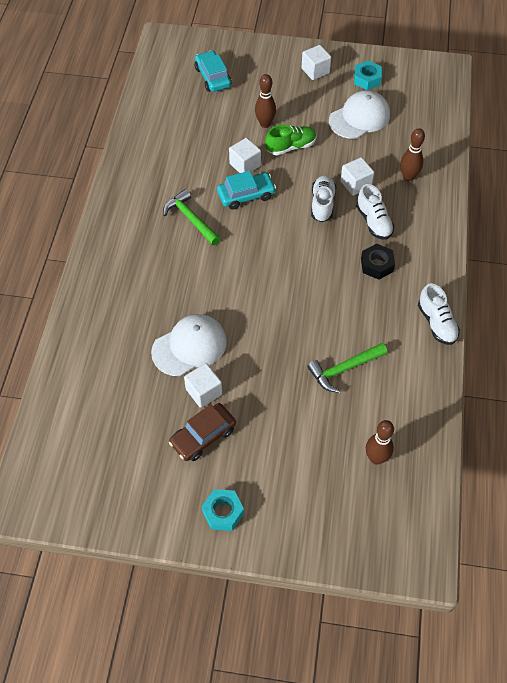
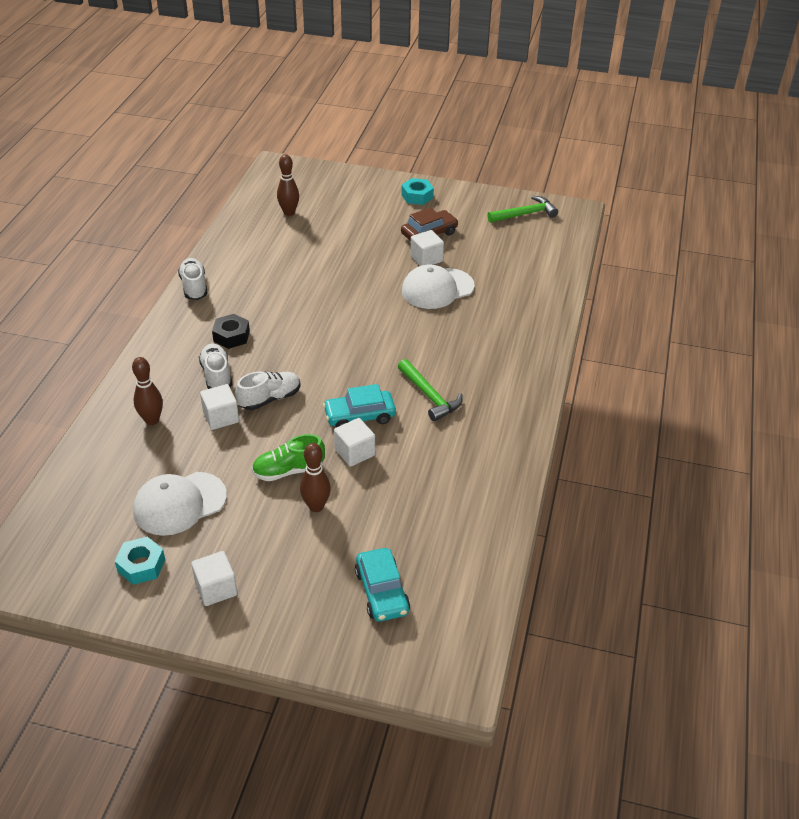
camera: 175 degrees left, 15 degrees down
green hammer [307,343,387,393] -> green hammer moved to [487,196,558,223]
white shoe [311,175,336,222] -> white shoe turned 135 degrees counterclockwise [235,372,301,410]

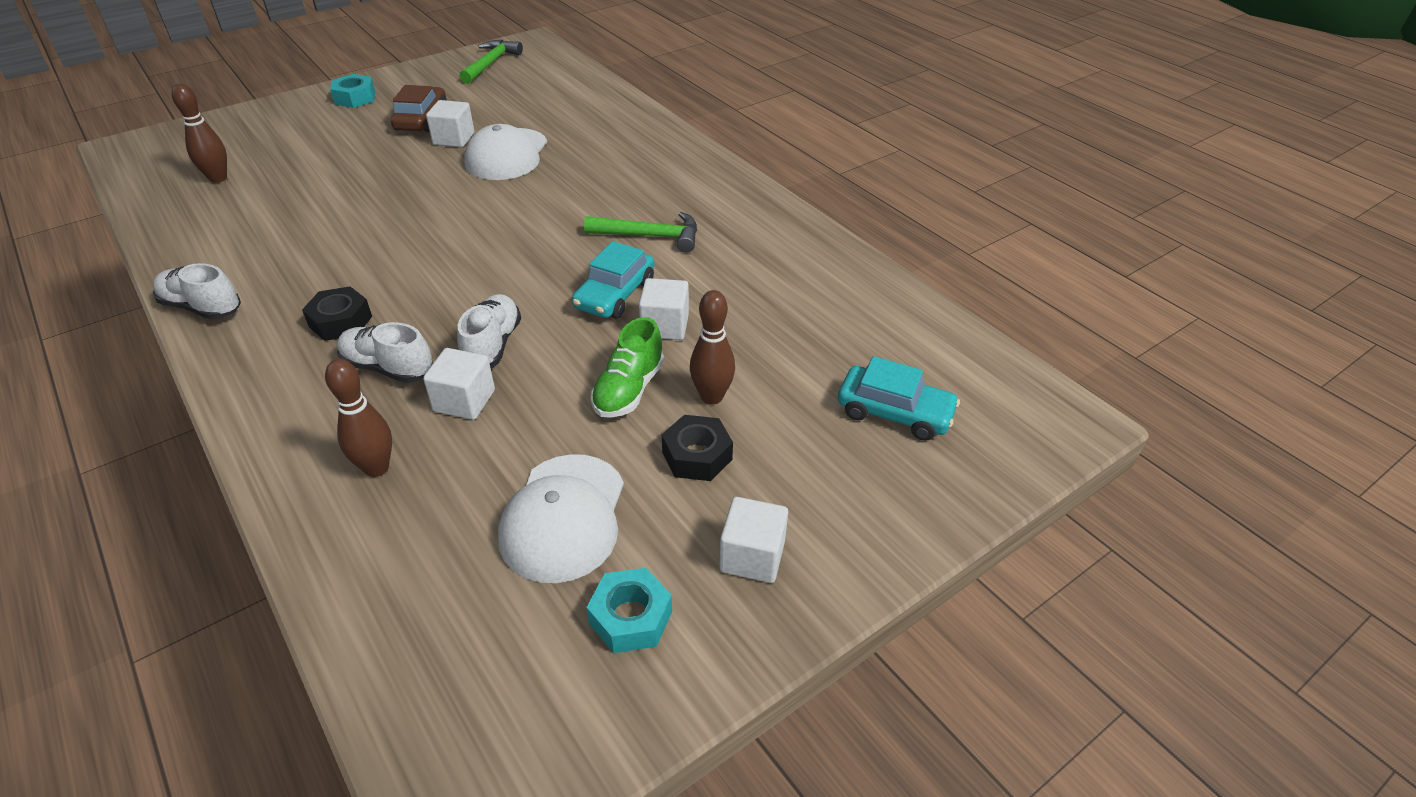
camera: 50 degrees left, 0 degrees up
none -> black nut [662,415,733,481]

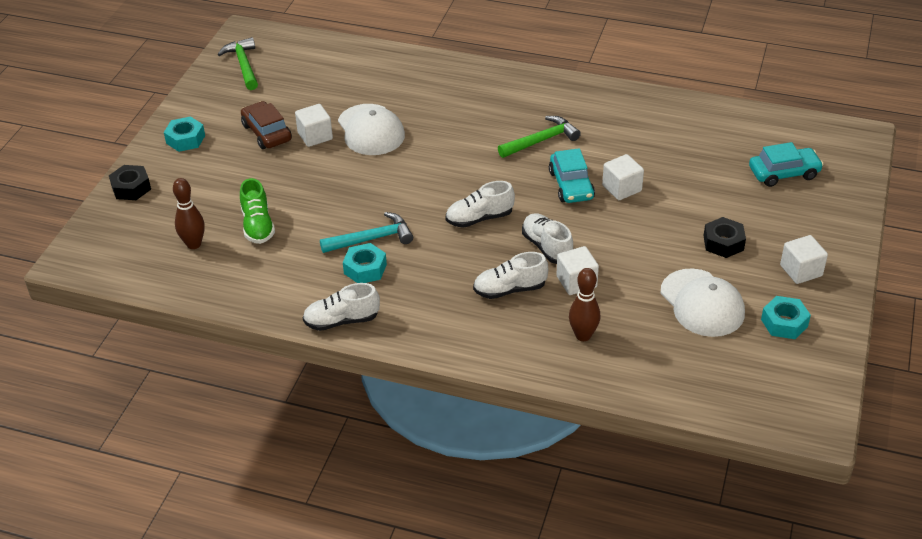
camera: 35 degrees left, 0 degrees up
black nut [302,286,372,341] -> black nut moved to [109,165,151,200]
green shoe [591,317,664,418] -> green shoe moved to [240,178,275,244]
brown bowling pin [690,290,735,405] -> none
none -> turquoise hammer [320,212,413,253]
none -> turquoise nut [343,243,387,283]
none -> white shoe [446,181,515,228]

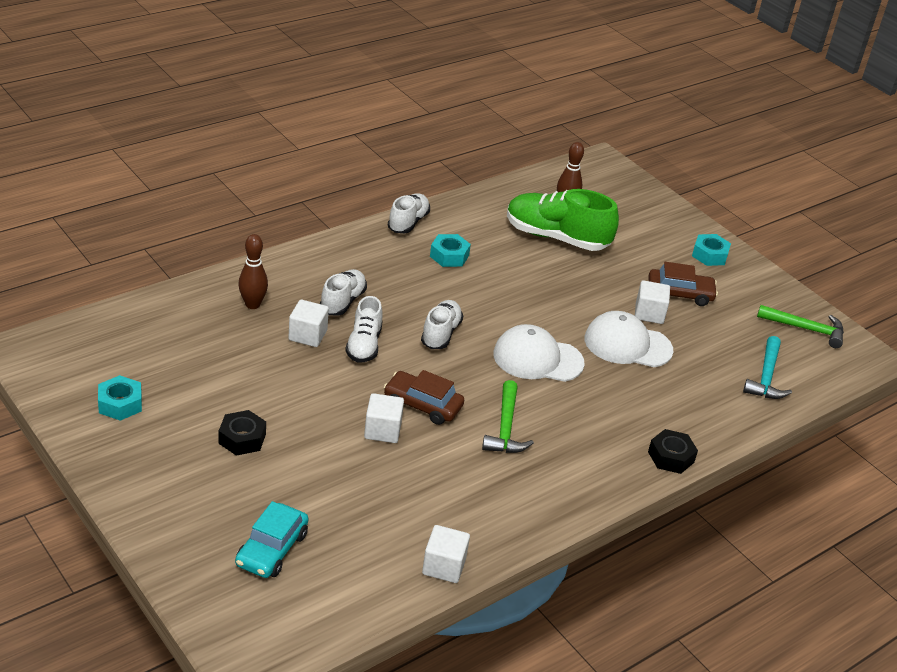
camera: 120 degrees right, 5 degrees down
black nut [109,165,151,200] -> black nut moved to [648,429,698,474]
green shoe [240,178,275,244] -> green shoe [507,189,619,251], size x1.71
turquoise hammer [320,212,413,253] -> turquoise hammer moved to [743,336,792,399]
white shoe [522,213,573,264] -> white shoe turned 90 degrees clockwise [345,296,383,363]
turquoise car [549,148,595,203] -> brown car [384,370,464,425]
white cap [661,269,745,337] -> white cap moved to [493,324,585,382]
white cube [780,235,828,284] -> white cube moved to [422,525,470,583]

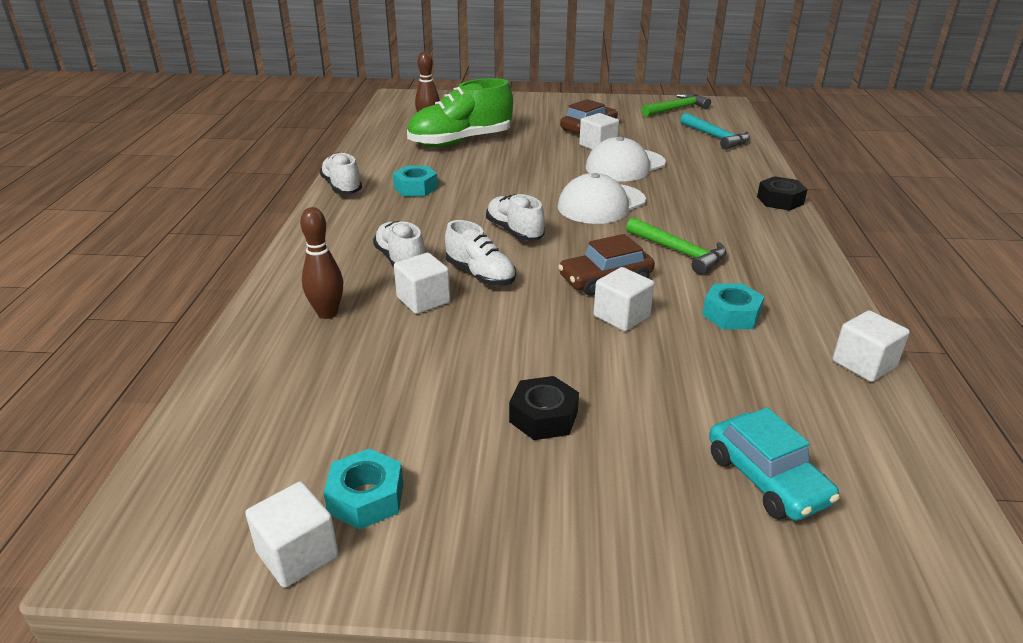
camera: 45 degrees left, 5 degrees down
turquoise nut [692,234,731,266] -> turquoise nut moved to [702,283,765,330]
none -> white cube [245,481,339,588]

